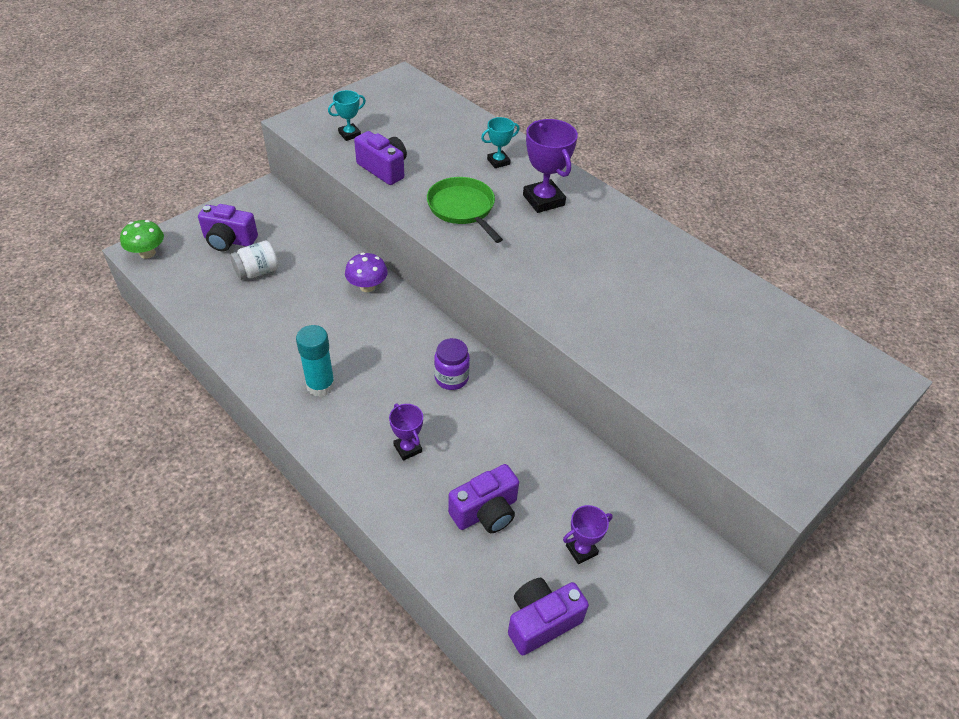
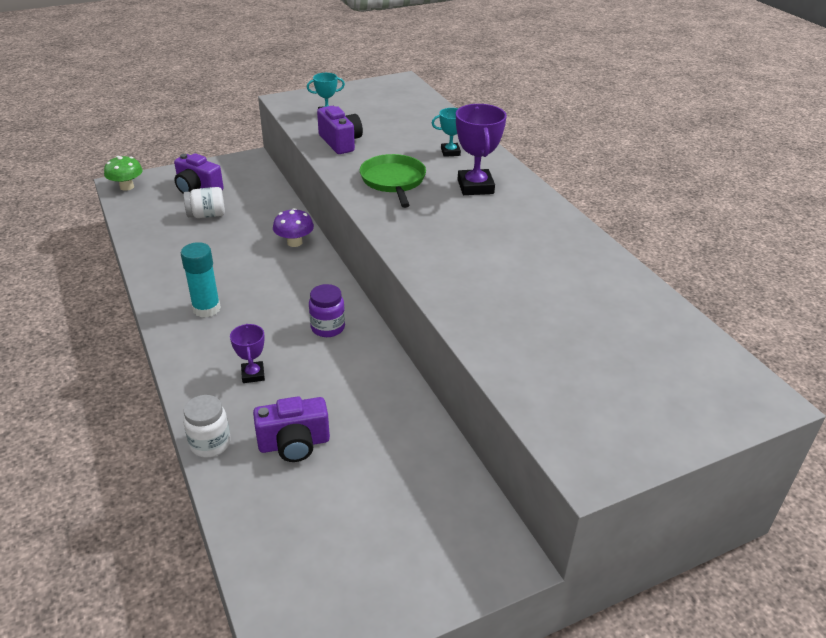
camera: 20 degrees right, 10 degrees down
purple camera [508,578,589,655] -> none
purple trophy [563,505,613,564] -> none
none -> white jar [183,395,231,457]

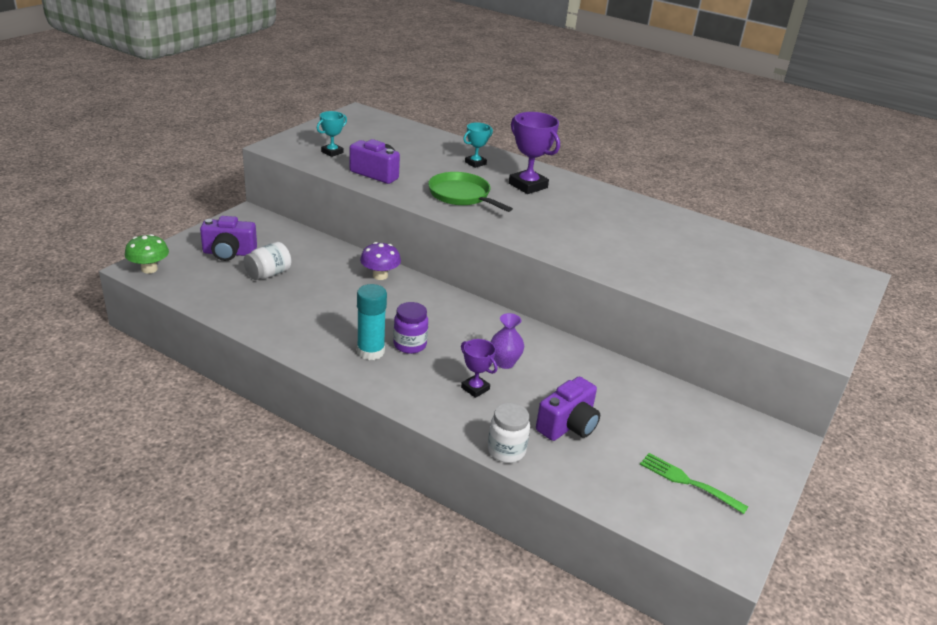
camera: 35 degrees left, 5 degrees down
purple jar [309,284,345,337] -> purple jar moved to [393,302,428,354]
none -> purple vase [490,313,524,369]
none -> green fork [640,453,748,514]

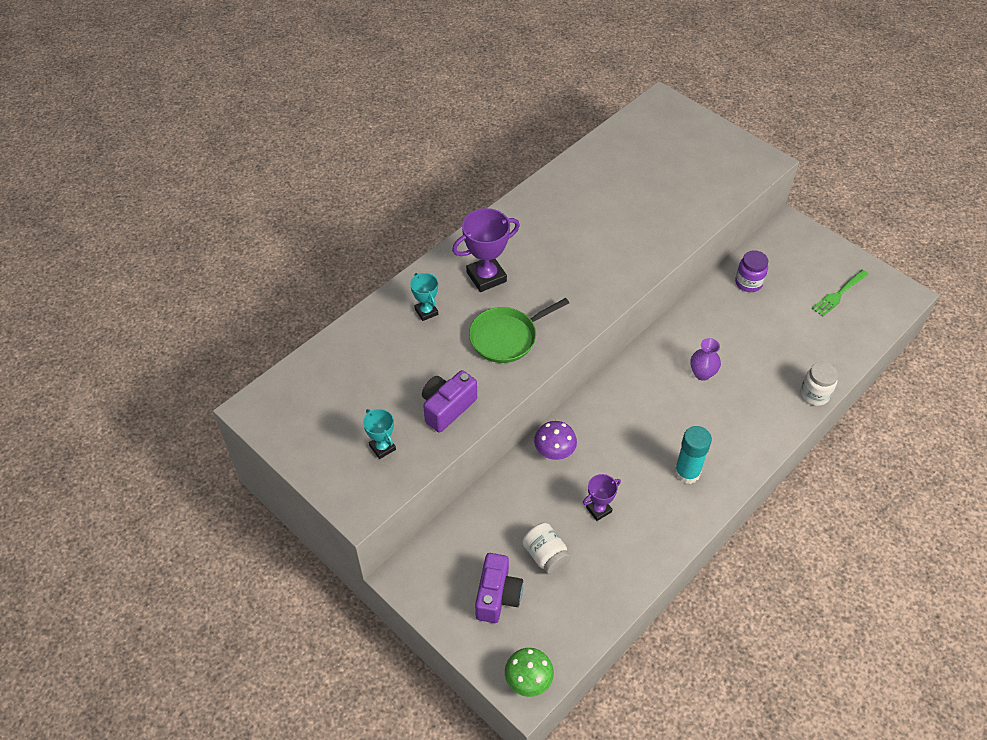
camera: 75 degrees left, 20 degrees up
purple jar [393,302,428,354] -> purple jar moved to [735,250,768,292]
purple trophy [461,339,497,398] -> purple trophy moved to [583,474,621,521]
purple camera [536,376,600,441] -> none

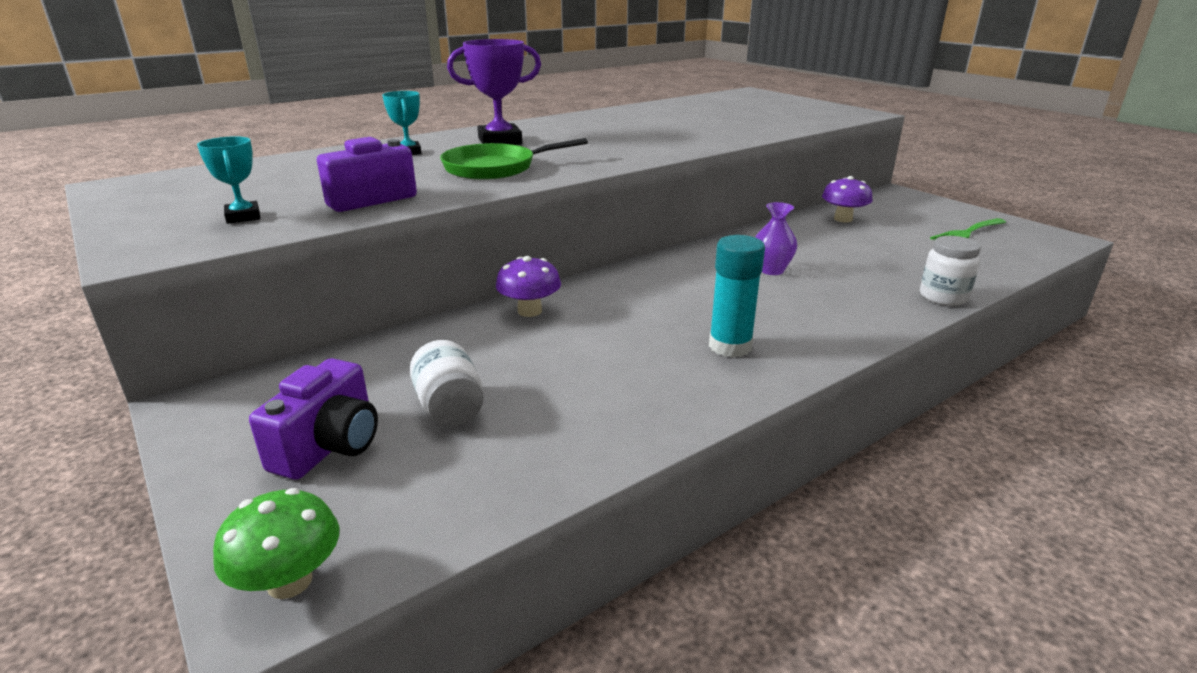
camera: 10 degrees right, 25 degrees down
purple trophy [583,474,621,521] -> none
purple jar [735,250,768,292] -> purple mushroom [822,176,873,222]

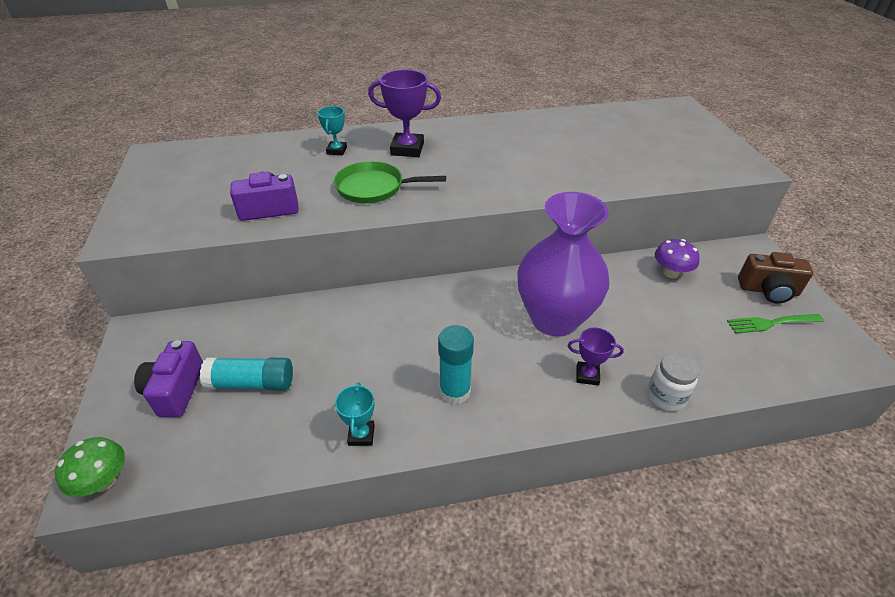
camera: 25 degrees right, 15 degrees up
turquoise trophy [197,136,261,224] -> turquoise trophy moved to [335,382,375,446]
purple camera [249,358,378,480] -> purple camera turned 135 degrees clockwise [134,340,203,417]
white jar [410,340,484,426] -> turquoise glue stick [200,358,293,391]
purple mushroom [496,256,561,317] -> none
purple vase [755,202,797,275] -> purple vase [517,192,609,337], size x2.49
none -> purple trophy [568,327,624,386]
none -> brown camera [738,252,813,303]

